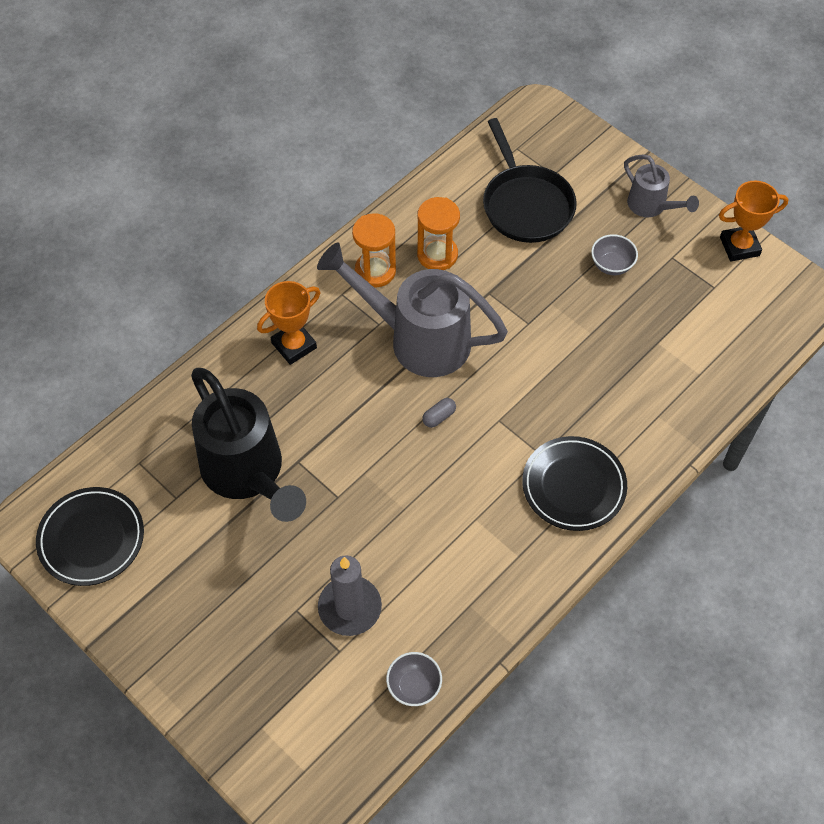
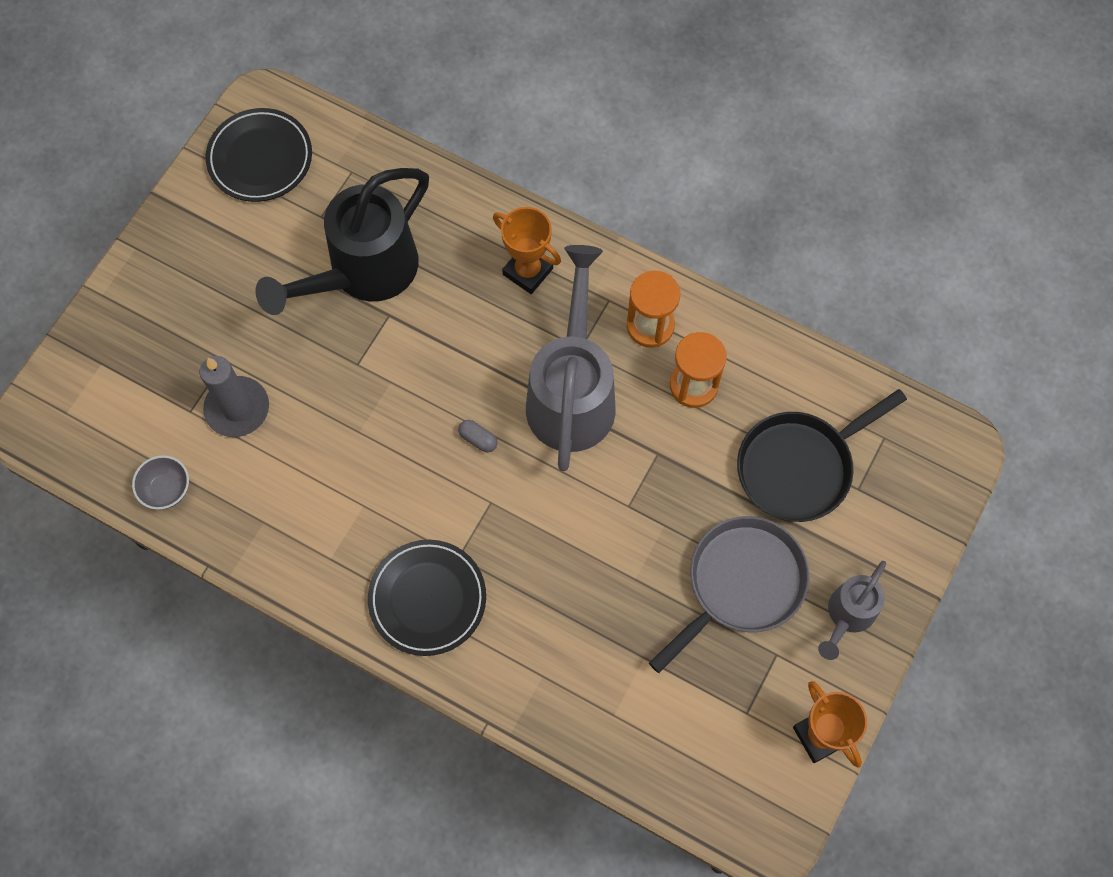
camera: 75 degrees right, 10 degrees up
grey bowl [591,234,638,275] -> grey pan [649,516,810,673]

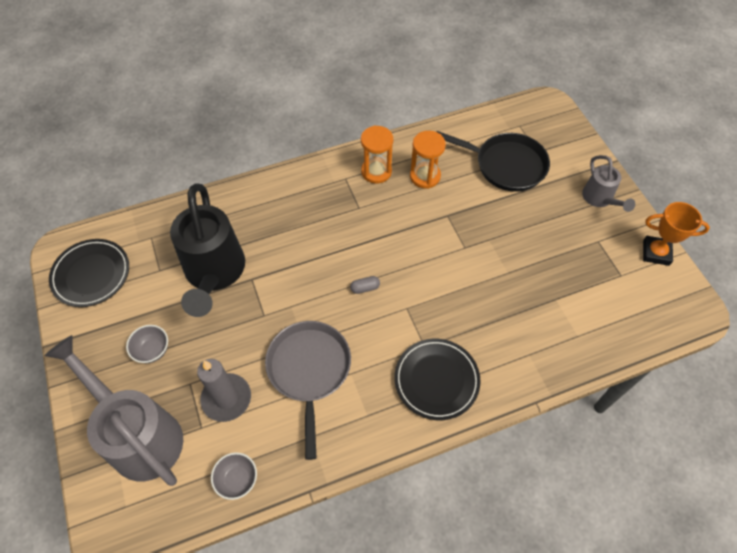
camera: 50 degrees left, 10 degrees down
orange trophy [493,207,561,294] -> none
grey watering can [526,245,616,471] -> grey watering can moved to [44,335,183,486]
grey pan [649,516,810,673] -> grey pan moved to [265,321,351,460]
black pan [737,389,907,522] -> black pan turned 75 degrees counterclockwise [436,131,550,192]
none -> grey bowl [126,325,168,363]

